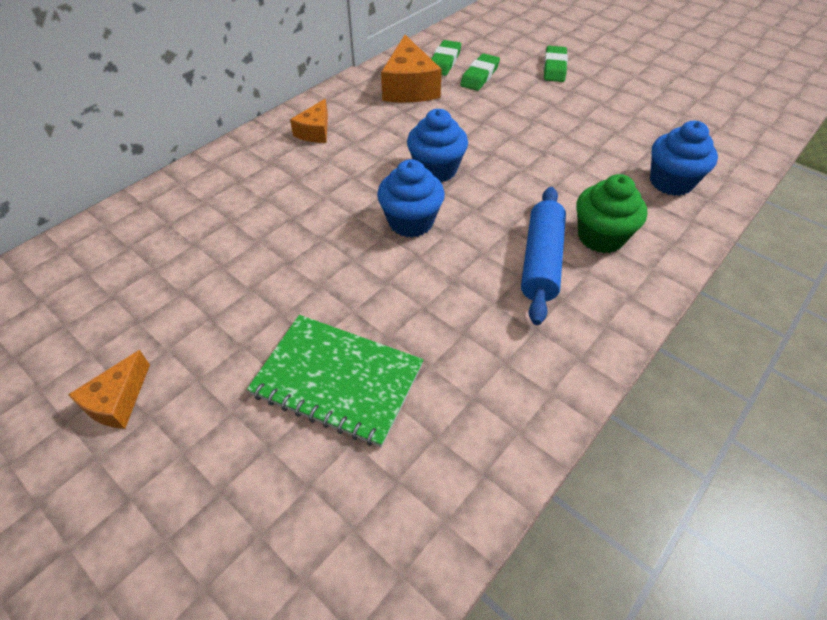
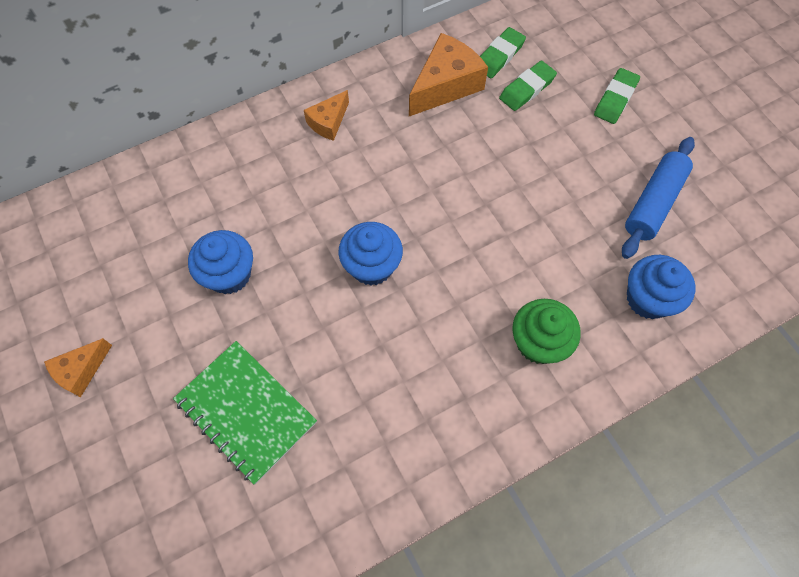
camera: 20 degrees right, 15 degrees up
orange cheese [381,35,442,103] -> orange cheese turned 150 degrees counterclockwise [409,33,488,116]
blue cupcake [407,109,468,183] -> blue cupcake moved to [188,230,253,294]
blue rolling pin [521,187,566,325] -> blue rolling pin moved to [622,137,695,259]

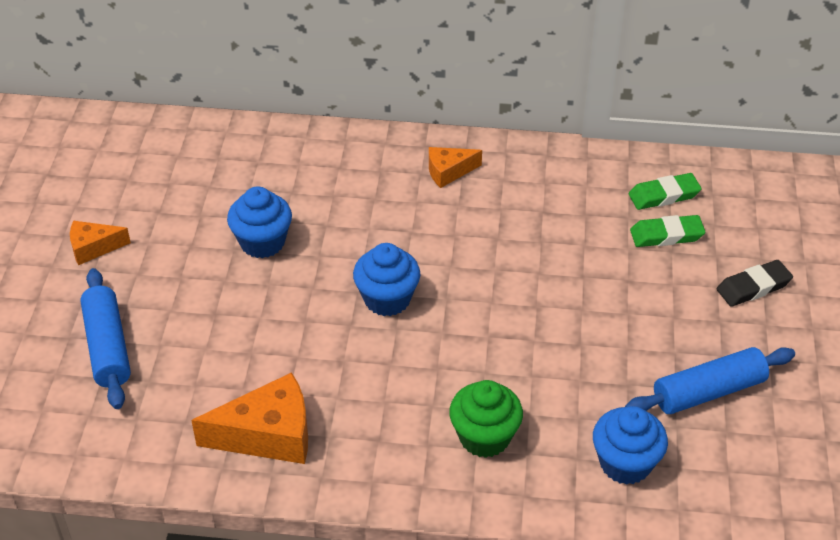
camera: 35 degrees right, 20 degrees down
green notebook [173,341,317,484] -> none
orange cheese [409,33,488,116] -> orange cheese moved to [191,372,308,464]
green eraser [594,68,640,124] -> black eraser [717,260,793,307]
none -> blue rolling pin [80,268,131,409]

